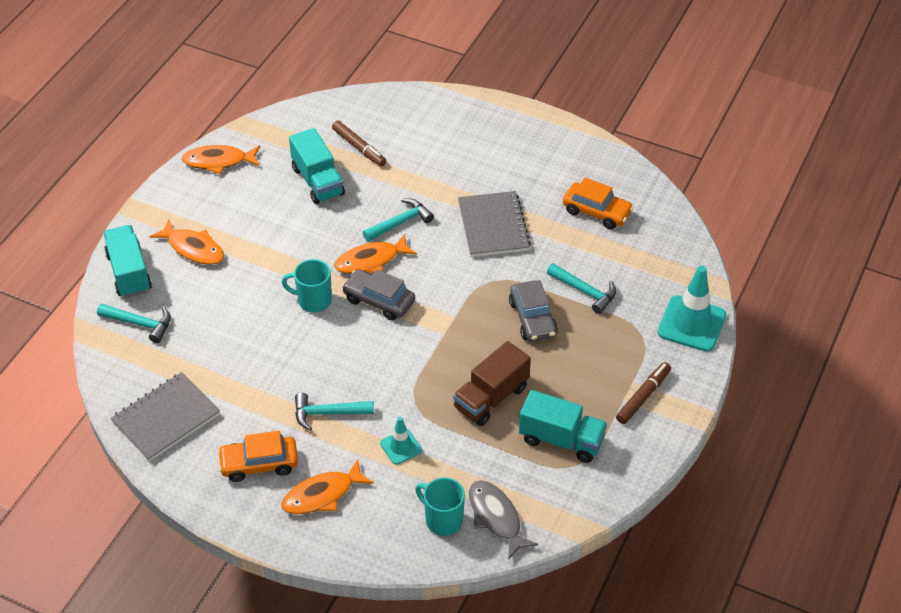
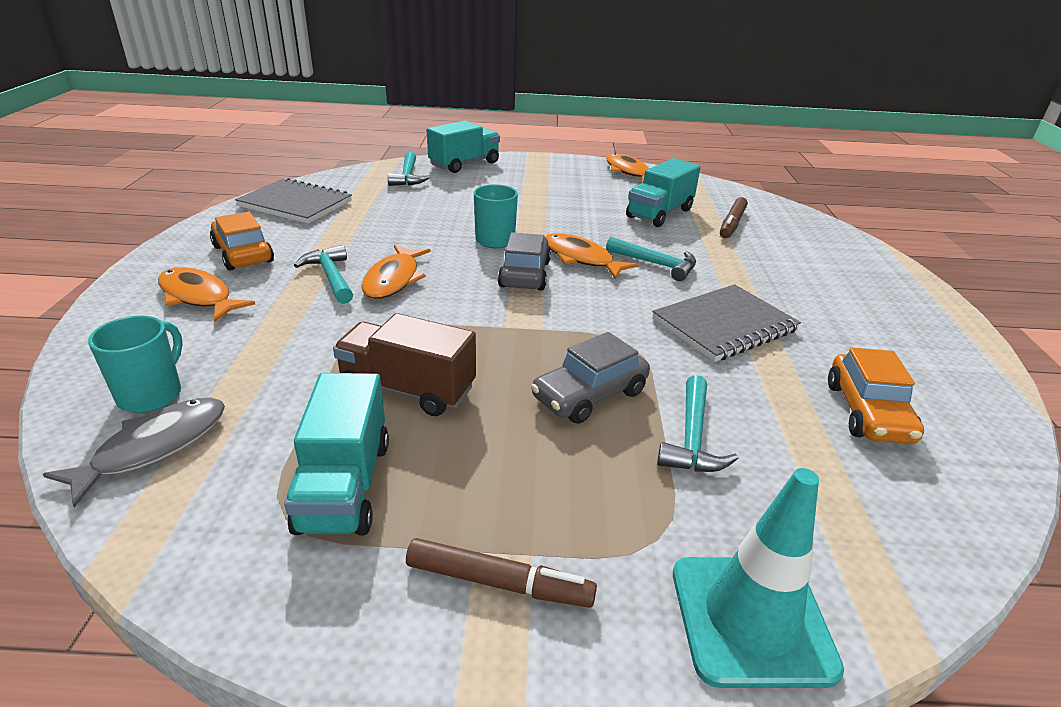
camera: 65 degrees right, 15 degrees down
orange fish [149,219,224,265] -> orange fish moved to [362,245,431,299]
turquoise traffic cone [380,417,422,465] -> none

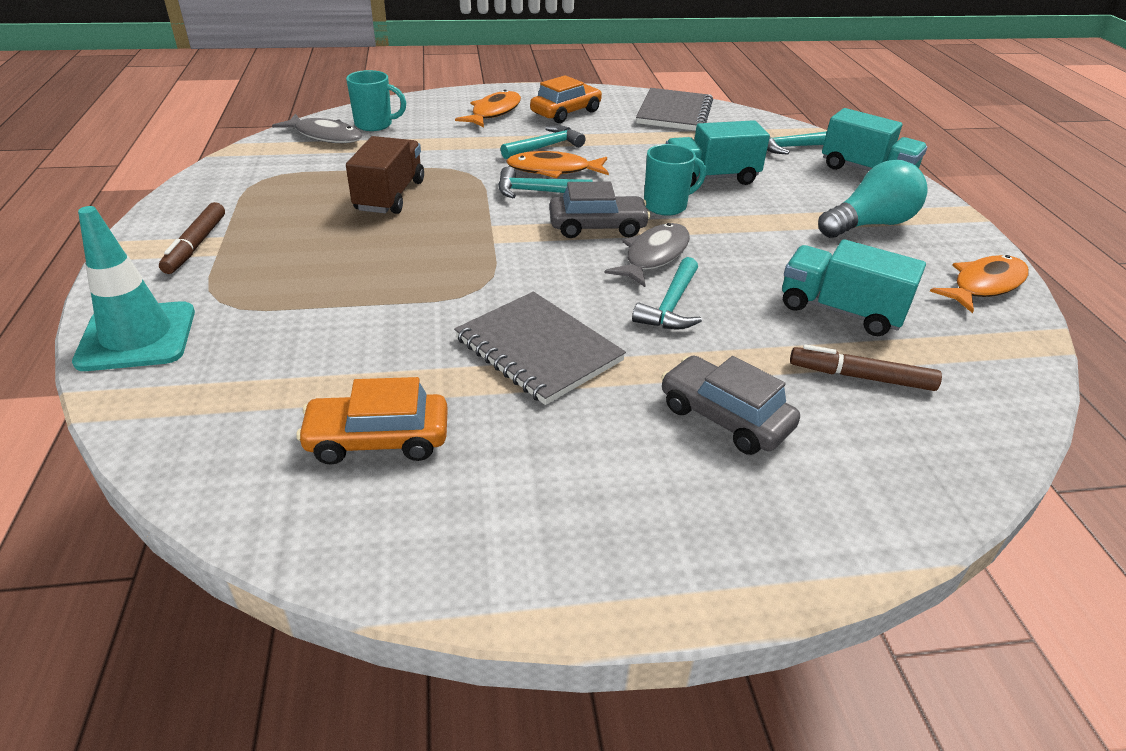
camera: 80 degrees right, 5 degrees up
turquoise truck [284,373,389,535] -> turquoise truck moved to [666,120,770,187]
grey car [531,332,650,424] -> grey car moved to [661,355,800,455]
orange fish [545,233,639,279] -> grey fish [605,223,690,287]
turquoise hammer [657,375,738,472] -> turquoise hammer moved to [498,167,592,198]
none -> turquoise light bulb [818,160,928,238]

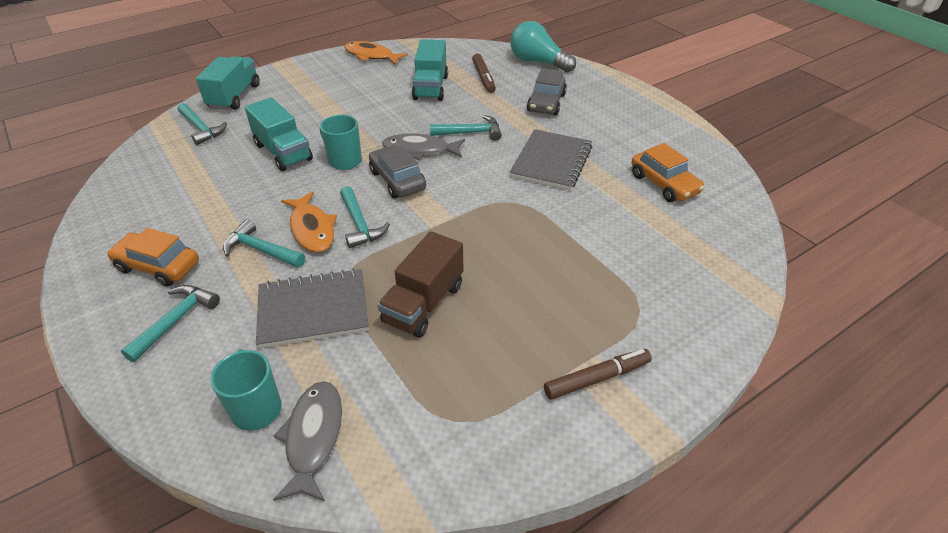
camera: 115 degrees left, 5 degrees up
turquoise traffic cone [72,206,195,371] -> none
brown truck [346,136,424,214] -> brown truck turned 45 degrees counterclockwise [378,231,464,338]
orange fish [455,90,521,128] -> turquoise hammer [121,285,220,362]
grey notebook [636,88,713,131] -> grey notebook moved to [256,268,369,349]
turquoise light bulb [818,160,928,238] -> turquoise light bulb moved to [510,21,576,72]

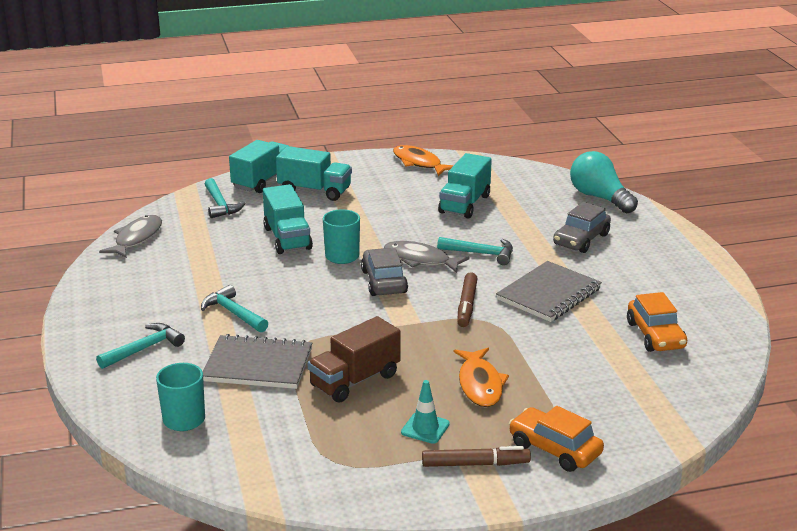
camera: 20 degrees right, 15 degrees down
orange car [107,228,199,287] -> orange car moved to [509,406,604,472]
grey fish [273,381,342,501] -> grey fish moved to [99,215,162,258]
orange fish [281,191,337,253] -> orange fish moved to [454,348,509,407]
turquoise hammer [340,186,390,248] -> none
brown marker [472,53,496,93] -> brown marker moved to [457,272,478,327]
none -> turquoise truck [276,146,352,201]
none -> turquoise traffic cone [401,380,450,444]

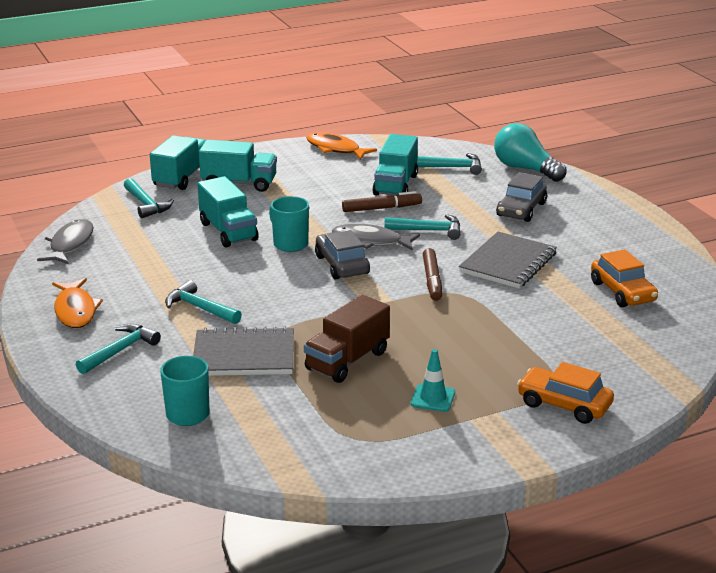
camera: 10 degrees left, 0 degrees up
brown marker [422,446,531,467] -> brown marker moved to [342,191,422,212]
orange fish [454,348,509,407] -> orange fish moved to [52,278,103,328]
none -> turquoise hammer [417,153,482,175]

